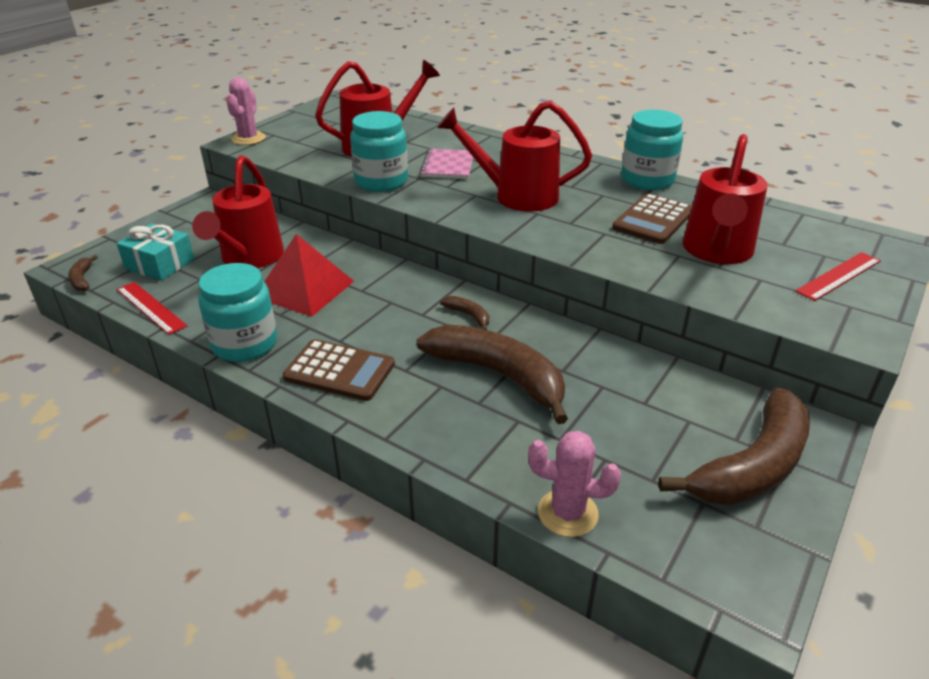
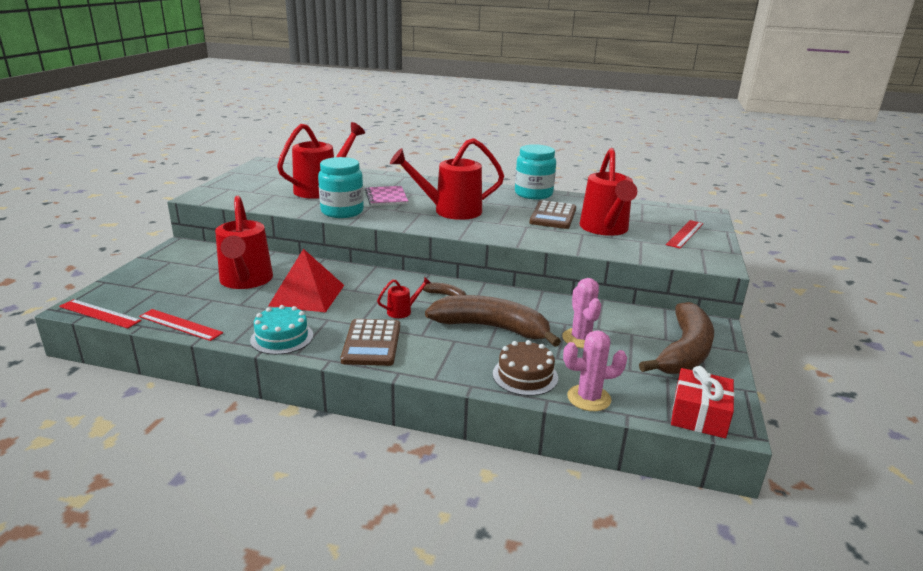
camera: 20 degrees left, 10 degrees down
brown banana [68,255,98,291] -> red ruler [59,299,141,328]
turquoise gift [117,223,194,281] -> none
turquoise jar [198,263,277,362] -> turquoise cake [250,305,313,355]
pink cactus [226,77,266,145] -> pink cactus moved to [562,278,601,348]
brown calculator [283,339,395,401] -> brown calculator turned 90 degrees clockwise [341,319,400,366]
none -> red watering can [377,277,431,318]
none -> brown cake [493,340,558,396]
none -> red gift [671,366,735,438]

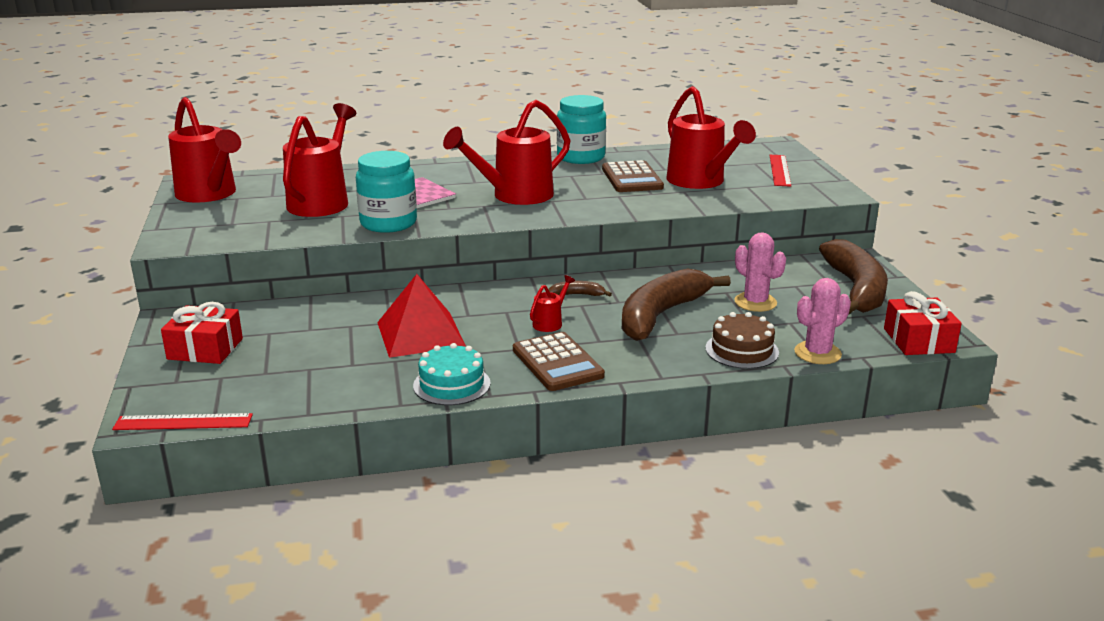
camera: 25 degrees left, 0 degrees up
red ruler [139,309,223,341] -> none
red watering can [215,196,273,289] -> red watering can moved to [168,97,241,203]
brown banana [425,295,561,347] -> brown banana turned 45 degrees counterclockwise [622,268,731,341]
none -> red gift [161,302,243,364]

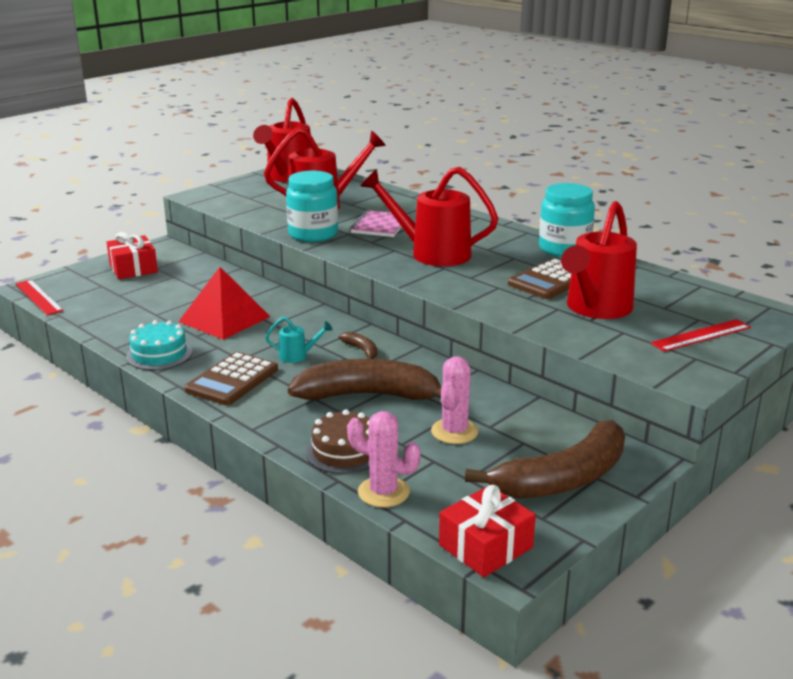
camera: 55 degrees right, 0 degrees up
red watering can [530,275,575,332] -> turquoise watering can [265,317,333,363]

